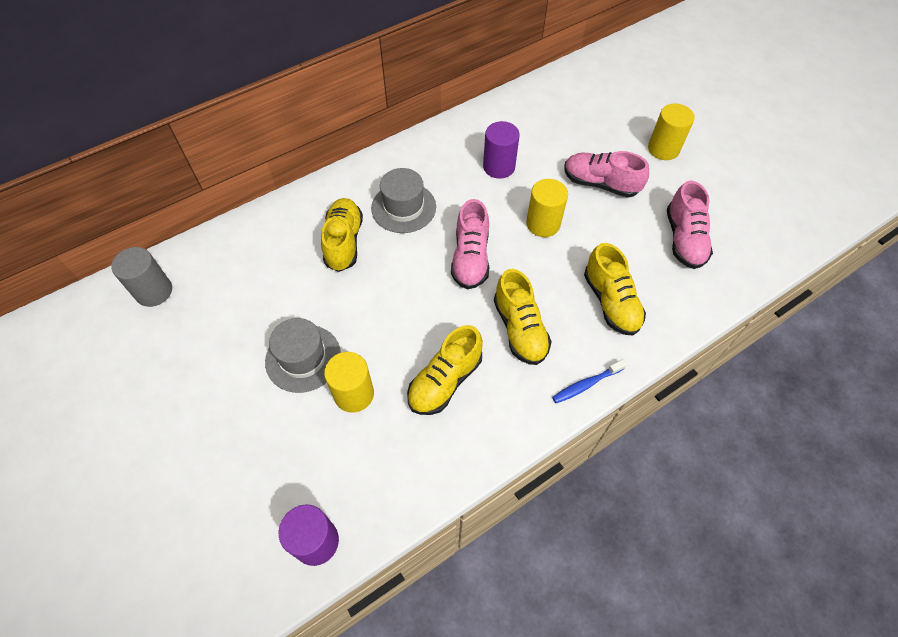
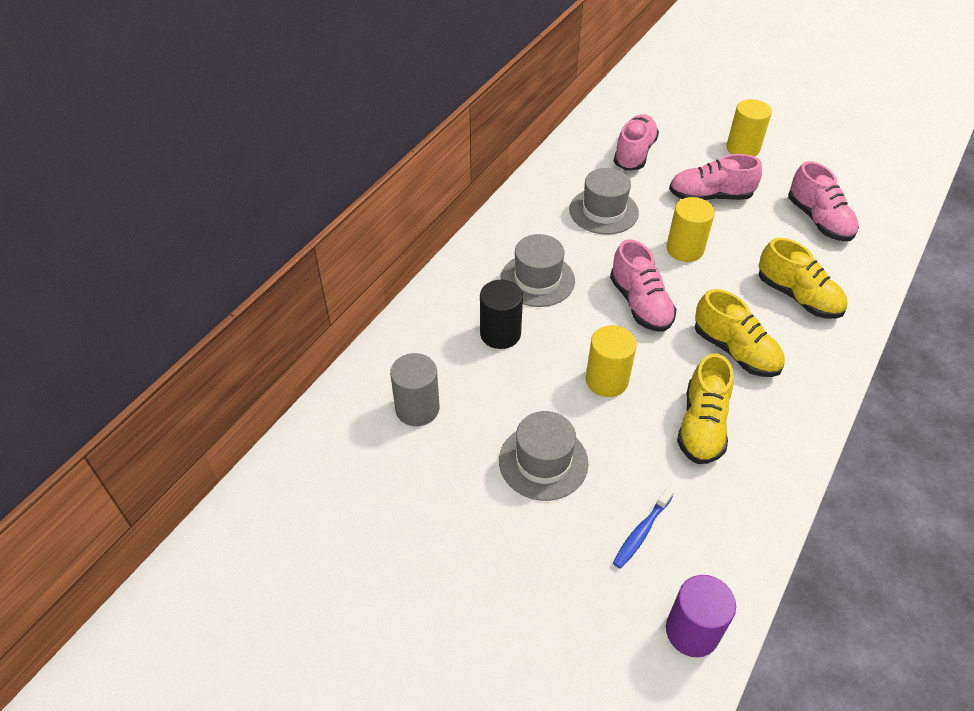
camera: 25 degrees left, 10 degrees down
grey cylinder [111,247,172,307] -> grey cylinder moved to [390,353,440,426]
yellow shoe [321,198,363,272] -> black cylinder [480,280,523,349]
yellow cylinder [324,352,374,413] -> yellow cylinder moved to [586,325,637,397]
purple cylinder [483,121,520,179] -> grey hat [569,168,639,234]
blue toothbrush [552,359,627,403] -> blue toothbrush moved to [613,486,674,568]
none -> pink shoe [614,114,659,170]

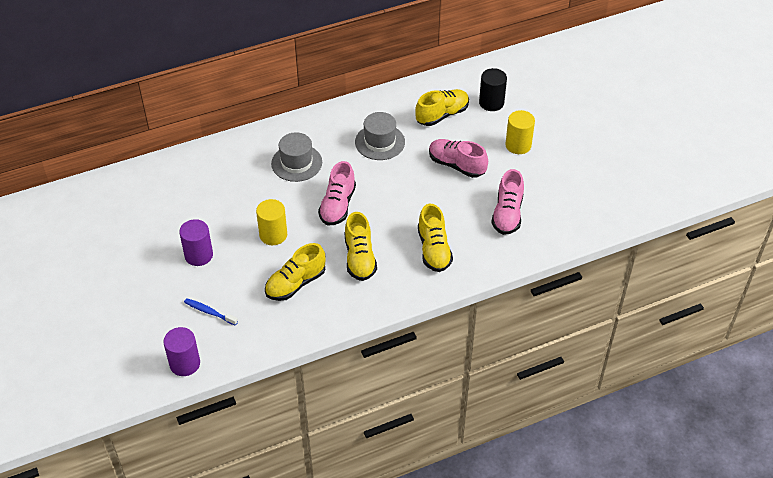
camera: 35 degrees right, 0 degrees up
grey cylinder [390,353,440,426] -> none
black cylinder [480,280,523,349] -> black cylinder moved to [479,68,507,111]
grey hat [499,411,588,501] -> purple cylinder [179,219,213,266]
blue toothbrush [613,486,674,568] -> blue toothbrush turned 45 degrees clockwise [184,298,238,326]
pink shoe [614,114,659,170] -> yellow shoe [415,89,469,126]
yellow cylinder [666,197,715,262] -> none

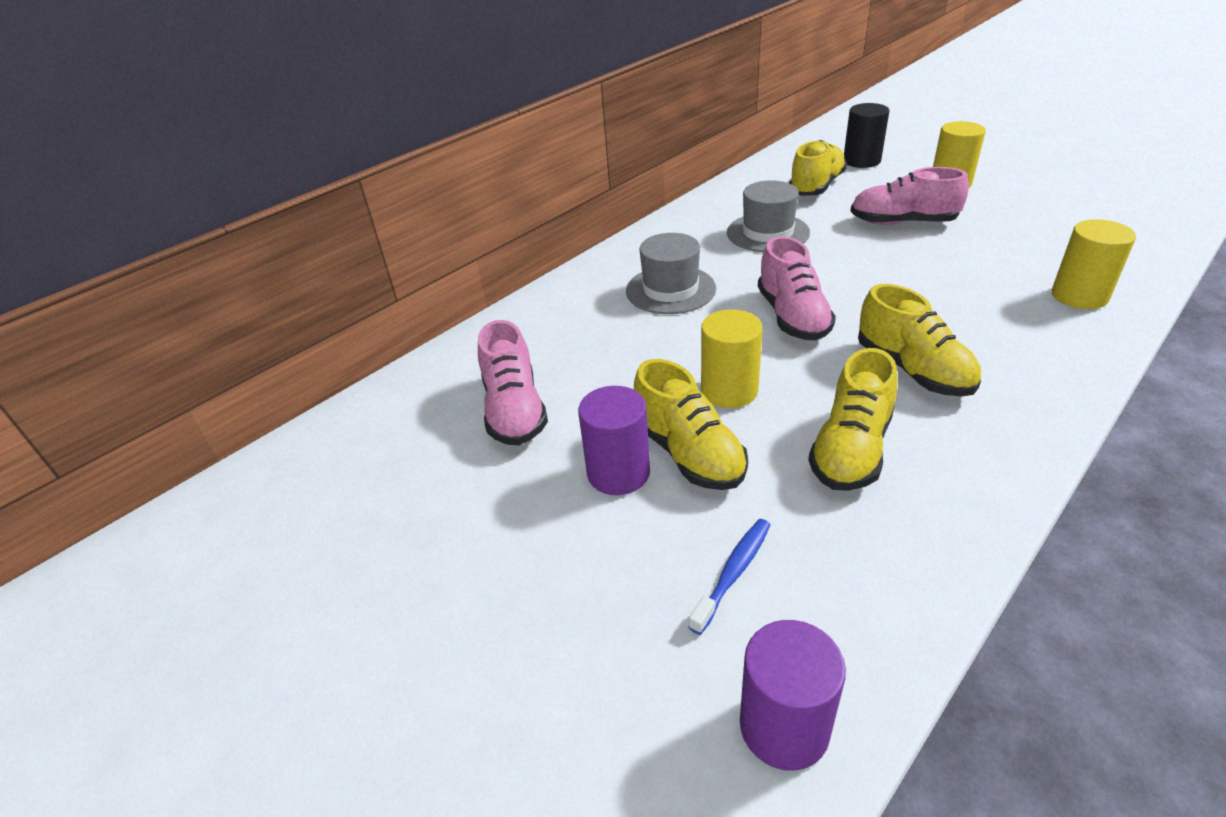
camera: 20 degrees left, 10 degrees down
blue toothbrush [184,298,238,326] -> blue toothbrush turned 120 degrees clockwise [688,519,770,635]
yellow shoe [418,204,453,272] -> yellow shoe moved to [634,359,748,490]
pink shoe [491,169,524,235] -> pink shoe moved to [478,320,548,445]
none -> yellow cylinder [1052,219,1136,309]

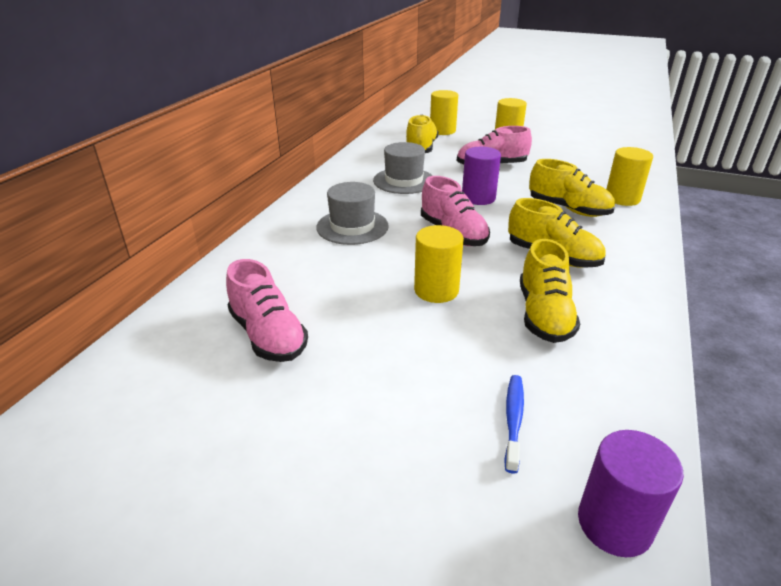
camera: 25 degrees left, 5 degrees down
purple cylinder [578,386,650,495] -> purple cylinder moved to [462,147,501,205]
yellow shoe [634,359,748,490] -> yellow shoe moved to [529,159,615,217]
black cylinder [844,103,890,168] -> yellow cylinder [430,90,458,135]

